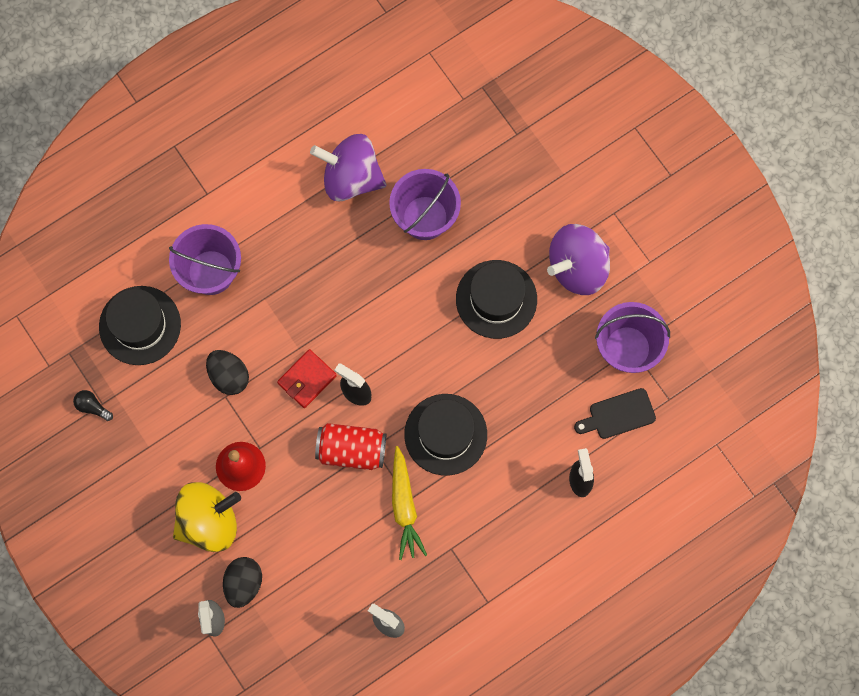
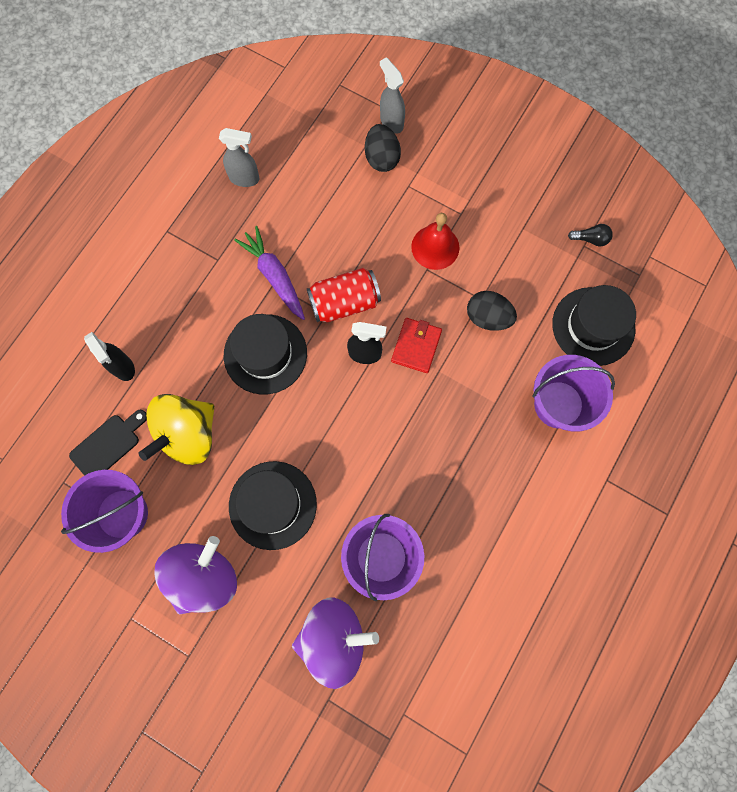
camera: 155 degrees right, 0 degrees up
yellow spinning top [173,482,241,552] -> yellow spinning top moved to [139,394,215,465]
purple spinning top [310,134,387,201] -> purple spinning top moved to [292,597,379,689]
yellow carrot [392,446,427,560] -> purple carrot [234,226,305,320]

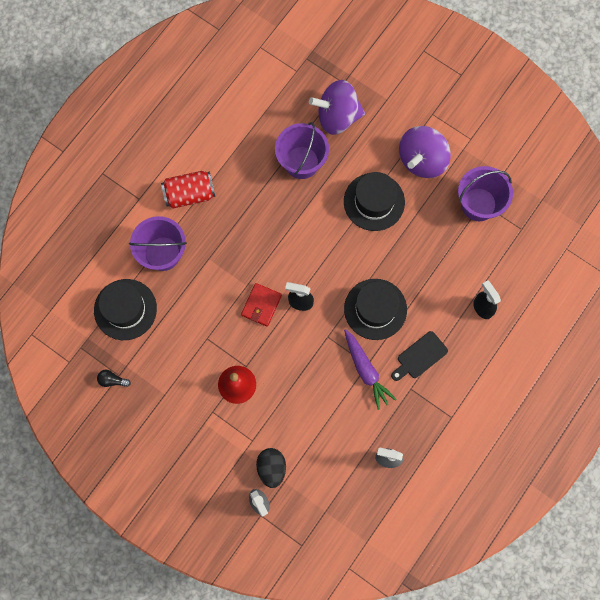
camera: 175 degrees left, 0 degrees up
black cutting board [69,410,147,476] -> black cutting board moved to [391,331,448,381]
yellow spinning top [139,394,215,465] -> none
red can [307,268,381,322] -> red can moved to [161,171,215,209]
black egg [467,291,517,331] -> none

